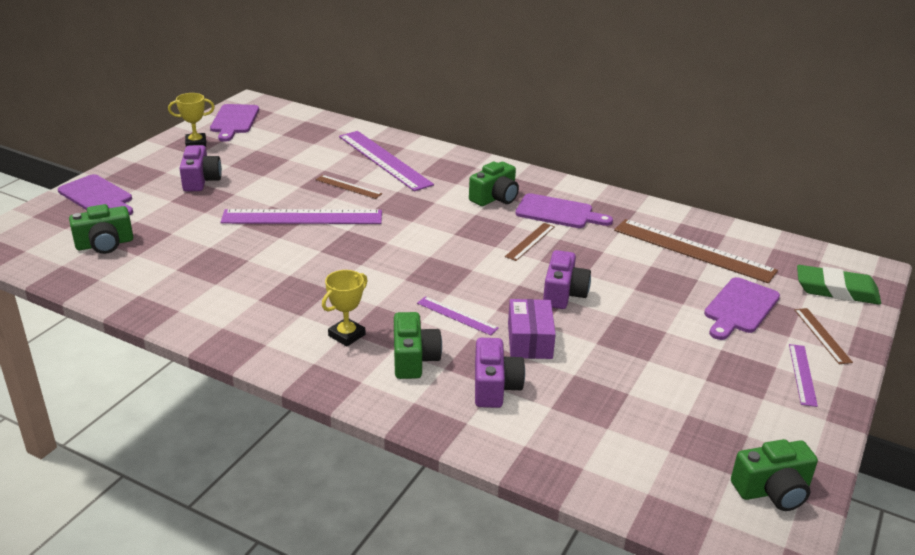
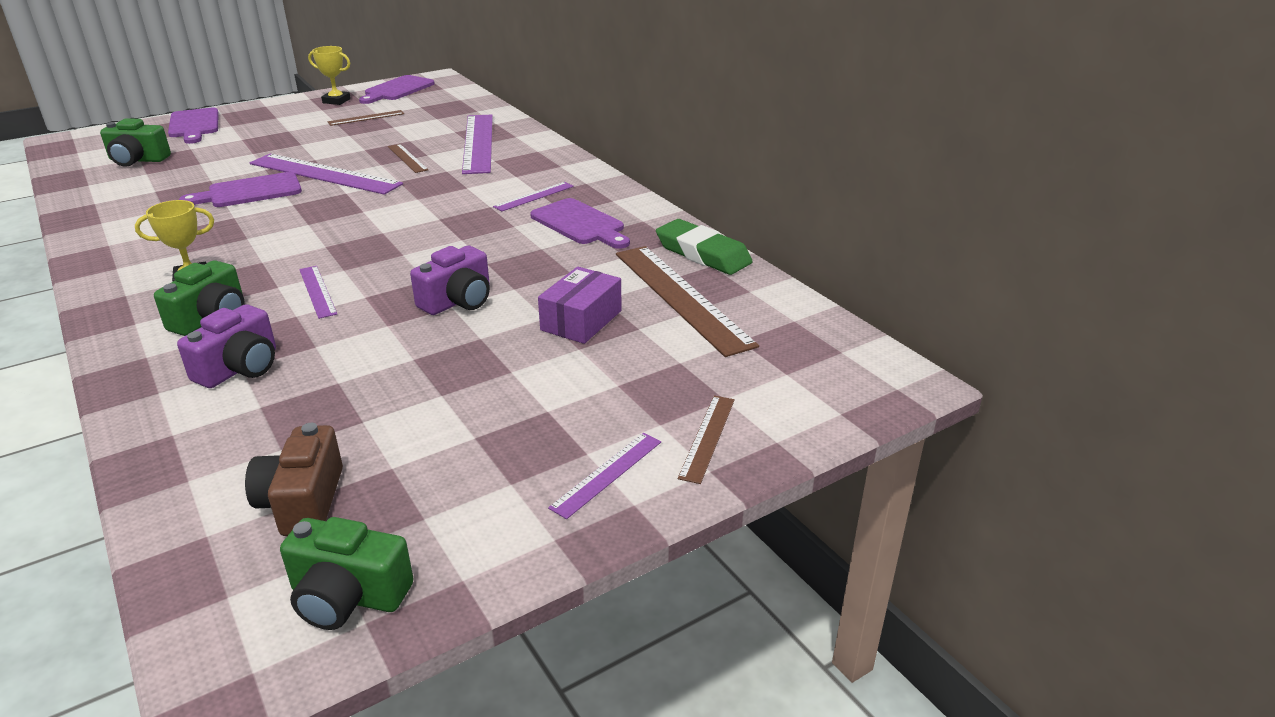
camera: 30 degrees right, 0 degrees up
purple camera [179,145,222,192] -> none
green camera [469,161,519,206] -> purple ruler [493,182,574,211]
brown ruler [505,223,555,261] -> brown ruler moved to [327,110,404,126]
purple box [508,299,556,359] -> purple box moved to [538,267,622,344]
purple cutting board [704,277,780,340] -> purple cutting board moved to [179,172,302,207]
green eraser [797,265,881,305] -> green eraser moved to [656,219,753,275]
none -> brown camera [245,423,343,536]

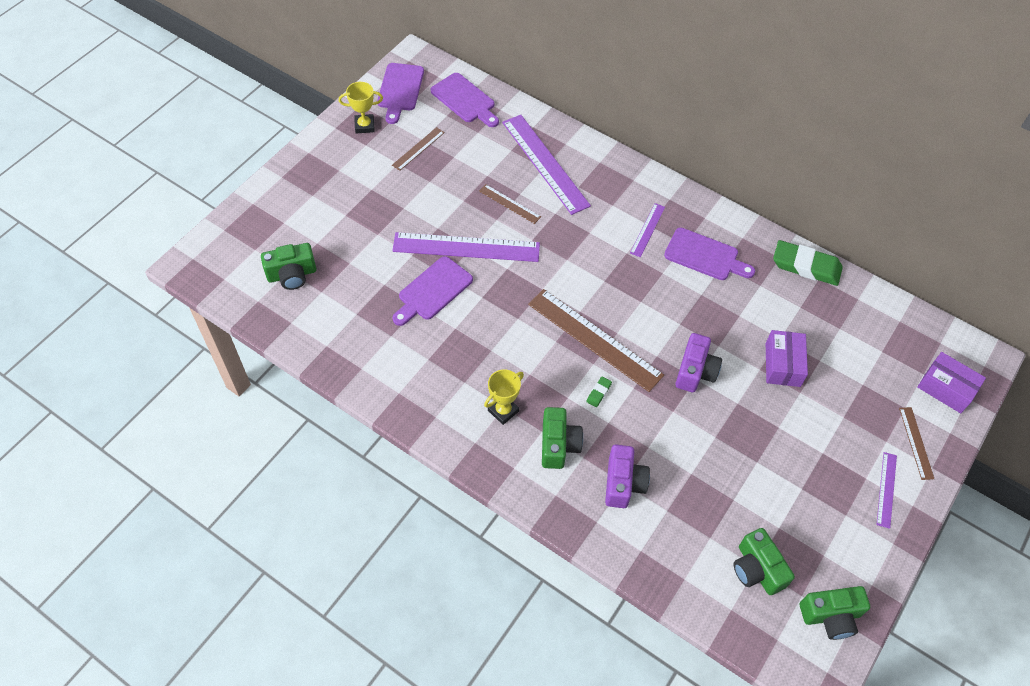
camera: 25 degrees left, 25 degrees up
purple cutting board [168,108,219,144] -> purple cutting board moved to [431,73,499,127]
brown camera [245,423,343,536] -> green camera [734,528,795,595]
purple ruler [299,266,337,319] -> green eraser [586,377,612,407]
brown ruler [616,246,759,357] -> brown ruler moved to [528,289,664,392]
none -> purple box [917,352,986,413]

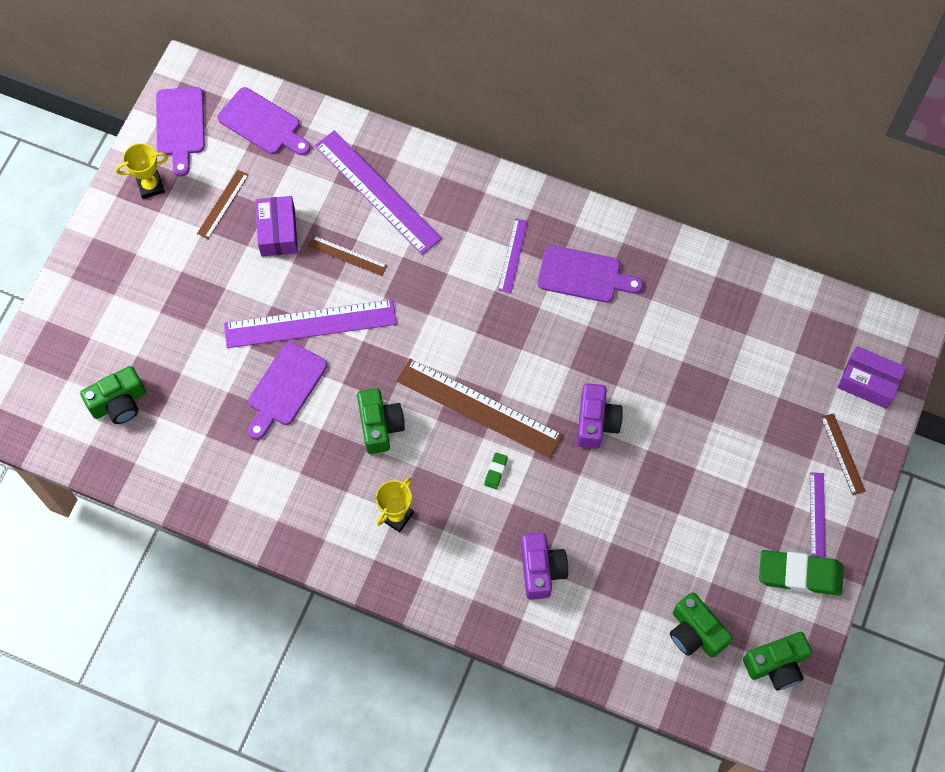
camera: 10 degrees left, 10 degrees up
green camera [542,407,583,469] -> green camera moved to [357,388,405,454]
purple box [766,330,808,387] -> purple box moved to [255,196,298,257]
green eraser [773,240,843,286] -> green eraser moved to [759,550,844,596]

